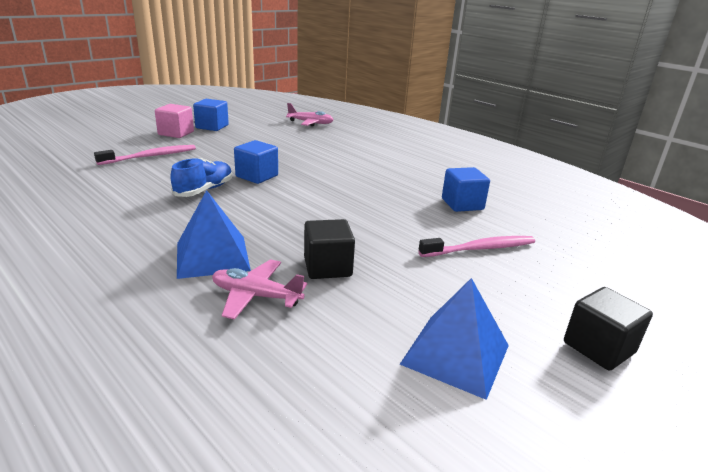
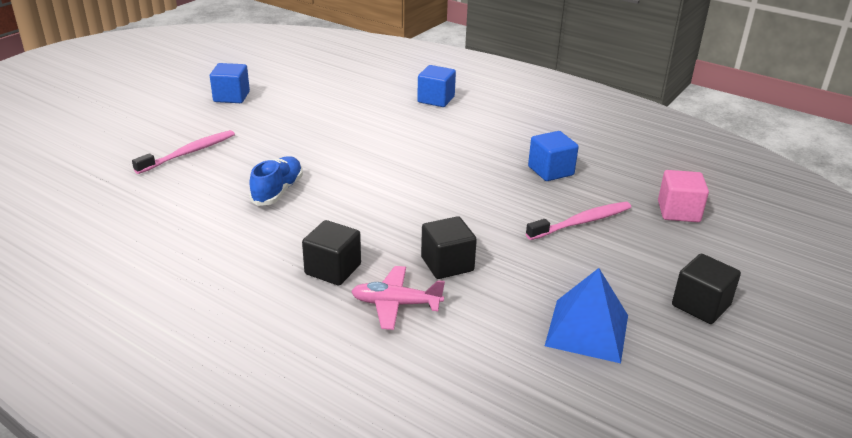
camera: 10 degrees left, 5 degrees up
pink cube [155,104,194,138] -> pink cube moved to [658,170,709,222]
blue pyramid [177,190,251,279] -> black cube [302,220,361,285]
blue cube [234,140,278,184] -> blue cube moved to [417,65,456,107]
pink plane [286,103,333,126] -> none

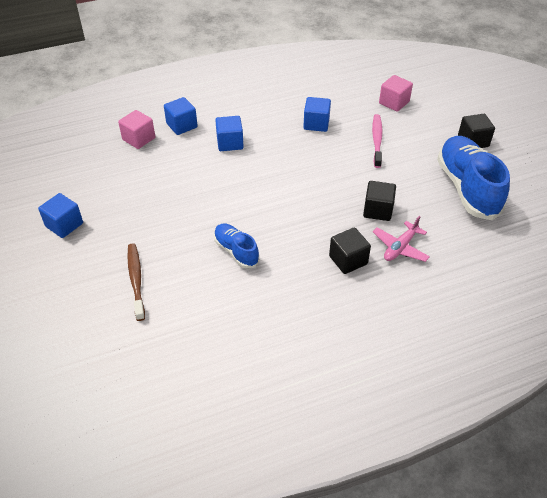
camera: 55 degrees left, 15 degrees up
pink toothbrush [132,130,235,174] -> brown toothbrush [127,243,145,321]
blue pyramid [545,268,628,363] -> blue shoe [437,136,510,220]
none -> pink cube [118,110,155,149]
none -> blue cube [215,116,243,151]

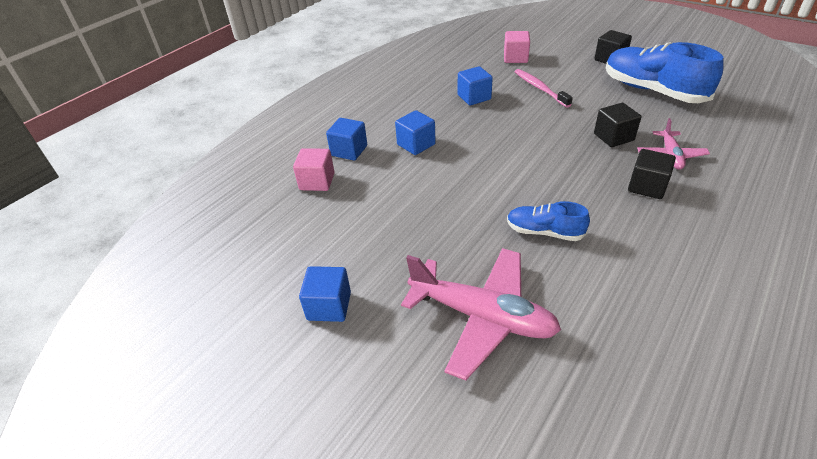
camera: 30 degrees left, 5 degrees down
brown toothbrush [127,243,145,321] -> pink plane [401,248,561,381]

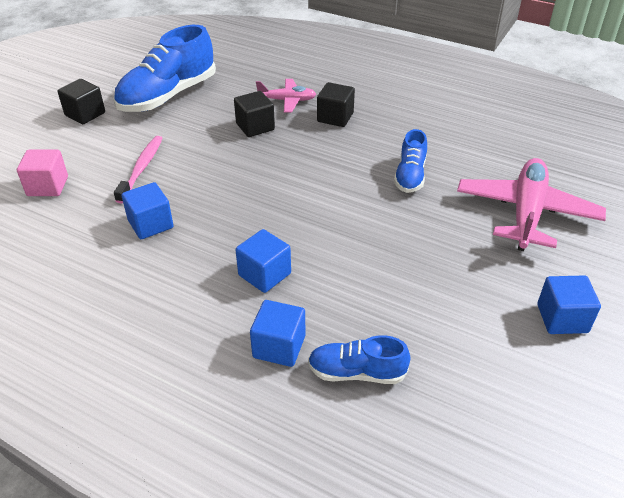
camera: 100 degrees left, 0 degrees up
pink cube [293,148,335,191] -> blue shoe [308,335,410,384]
pink toothbrush [515,69,573,108] -> pink toothbrush turned 135 degrees clockwise [114,136,163,204]

